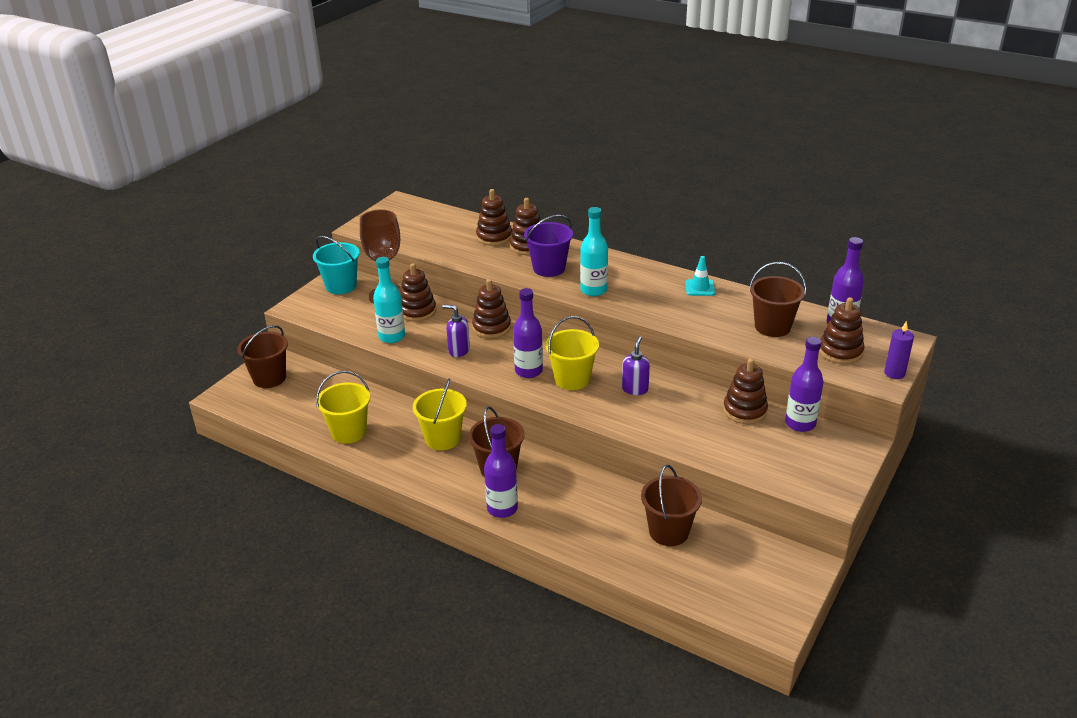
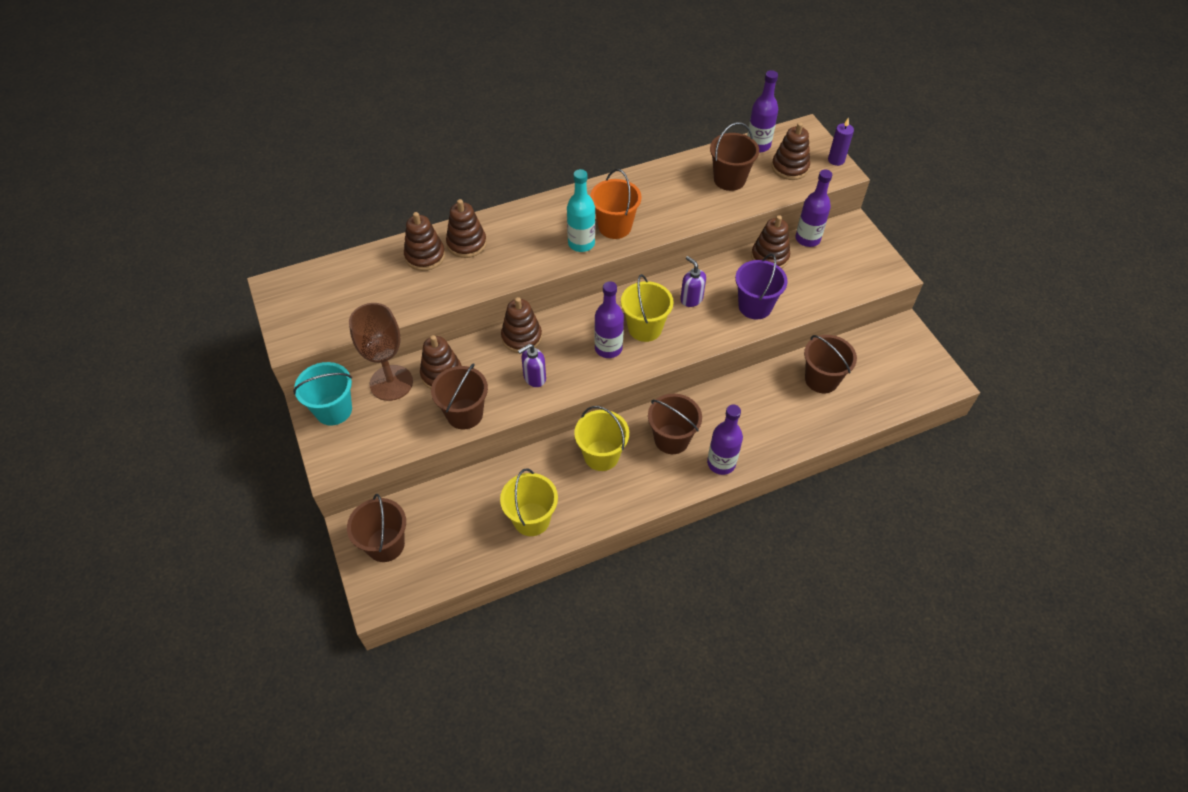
camera: 55 degrees left, 20 degrees up
turquoise bottle [373,257,405,343] -> brown bucket [431,363,488,430]
purple bucket [524,215,573,277] -> purple bucket moved to [735,254,788,320]
turquoise traffic cone [685,256,715,296] -> none
none -> orange bucket [590,169,642,239]

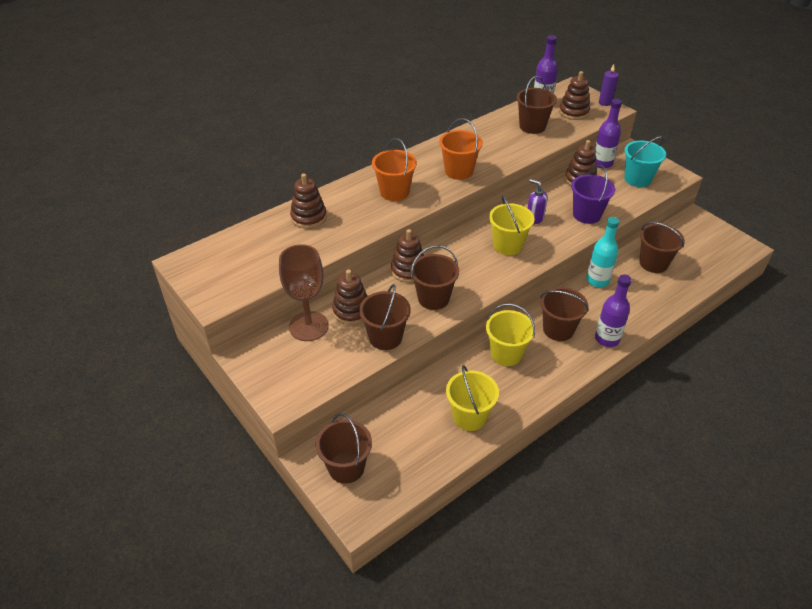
camera: 15 degrees left, 10 degrees down
turquoise bucket [293,362,352,426] -> turquoise bucket moved to [624,136,666,187]
brown stacking toy [446,199,487,258] -> none
purple soap dispenser [518,344,546,387] -> brown bucket [410,245,459,310]
turquoise bottle [567,169,595,252] -> turquoise bottle moved to [586,217,619,287]
purple bottle [594,281,624,358] -> none
none -> orange bucket [372,138,417,201]

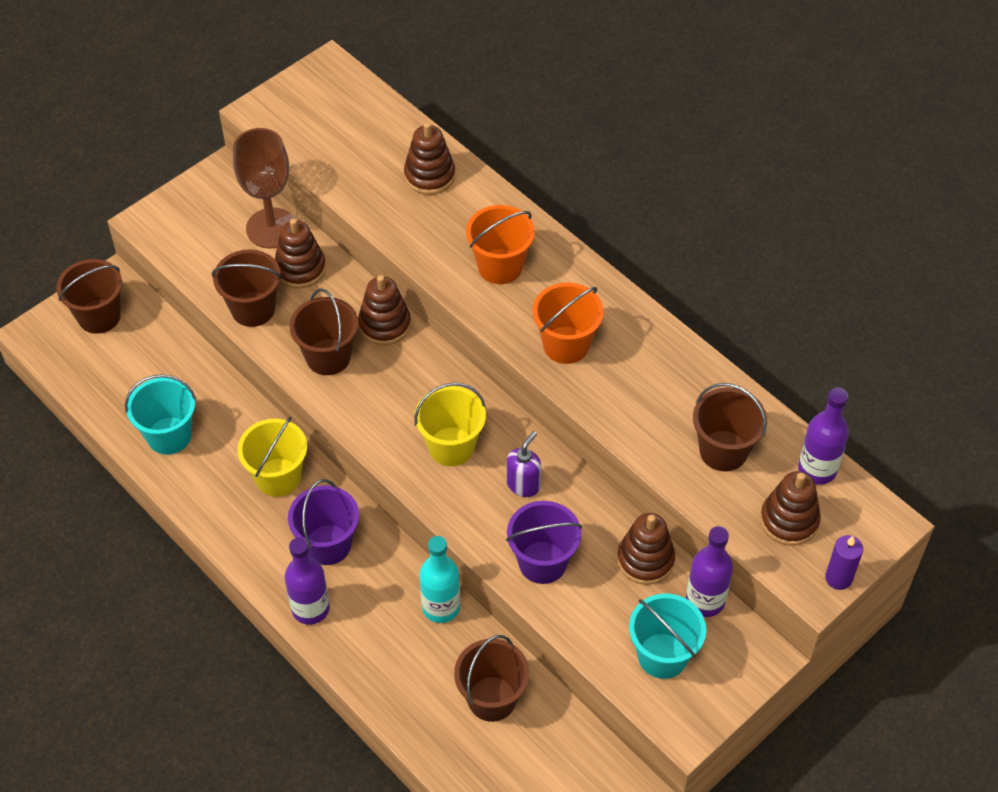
camera: 85 degrees right, 10 degrees up
yellow bucket [446,365,499,431] -> turquoise bucket [125,374,196,455]
brown bucket [540,287,589,341] -> purple bucket [288,479,359,565]

